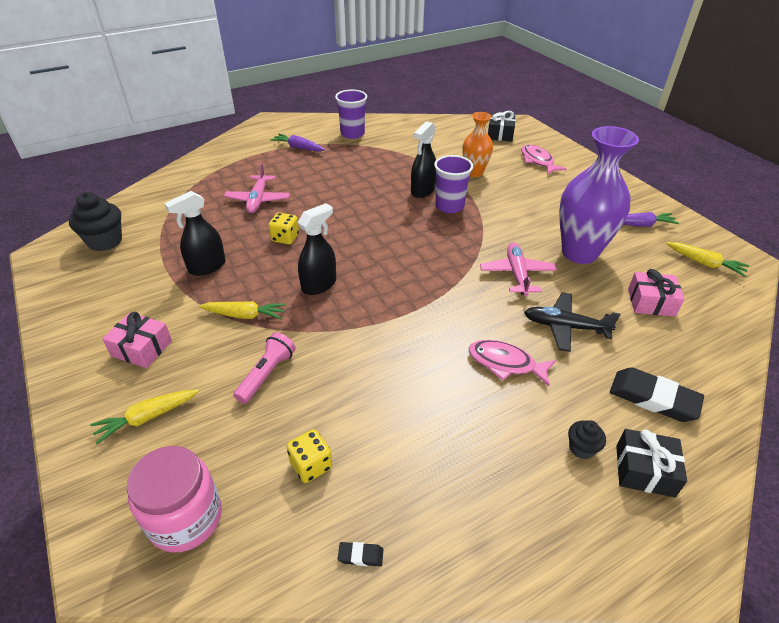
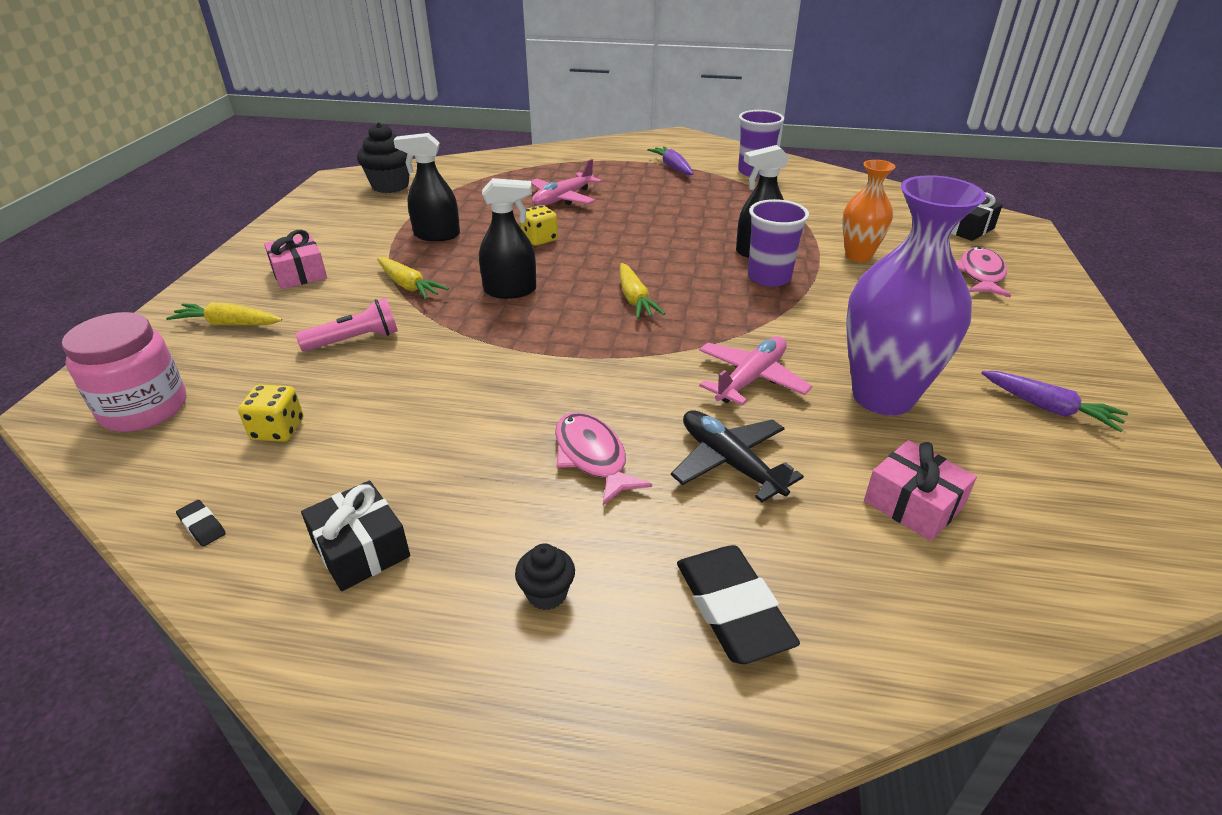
camera: 40 degrees right, 5 degrees down
black gift [616,429,687,498] -> black gift moved to [301,480,410,591]
yellow carrot [666,242,749,277] -> yellow carrot moved to [619,263,665,319]

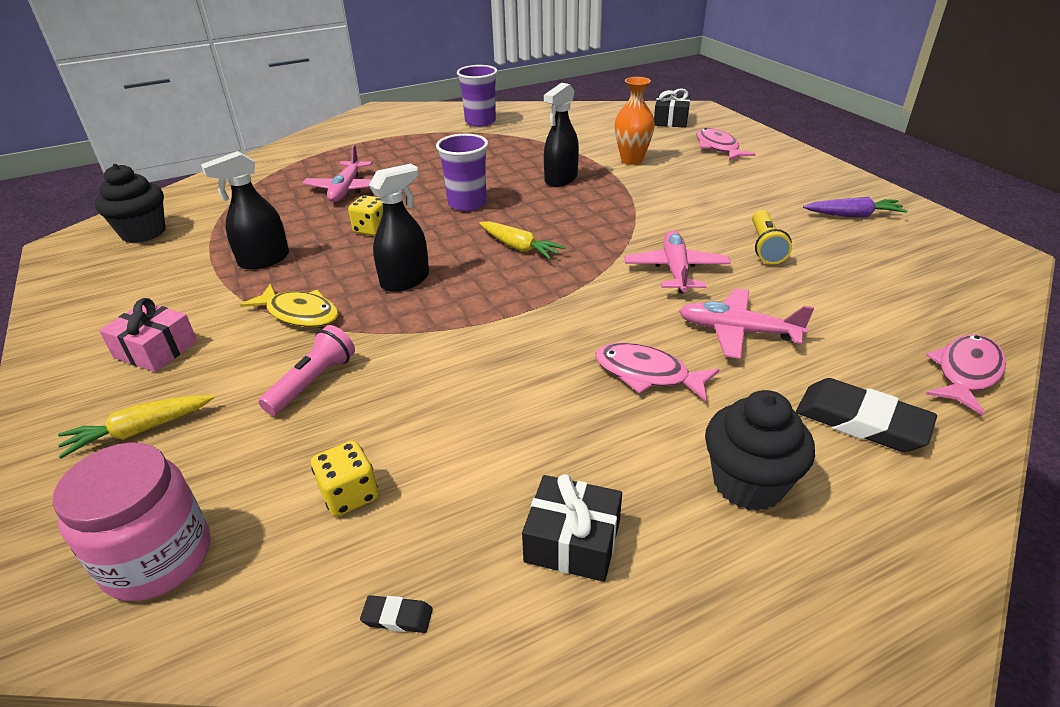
camera: 35 degrees left, 0 degrees up
yellow carrot [377,257,449,300] -> yellow fish [240,284,339,327]
black cupcake [515,543,575,610] -> black cupcake [705,390,815,511], size x1.89
purple carrot [647,146,693,175] -> none
black plane [671,410,804,503] -> pink plane [679,288,814,359]
purple cup [748,199,809,287] -> purple cup moved to [436,134,488,211]
purple vase [846,175,986,416] -> yellow flashlight [752,210,792,264]
pink gift [864,440,977,541] -> none
none -> pink fish [926,334,1006,415]

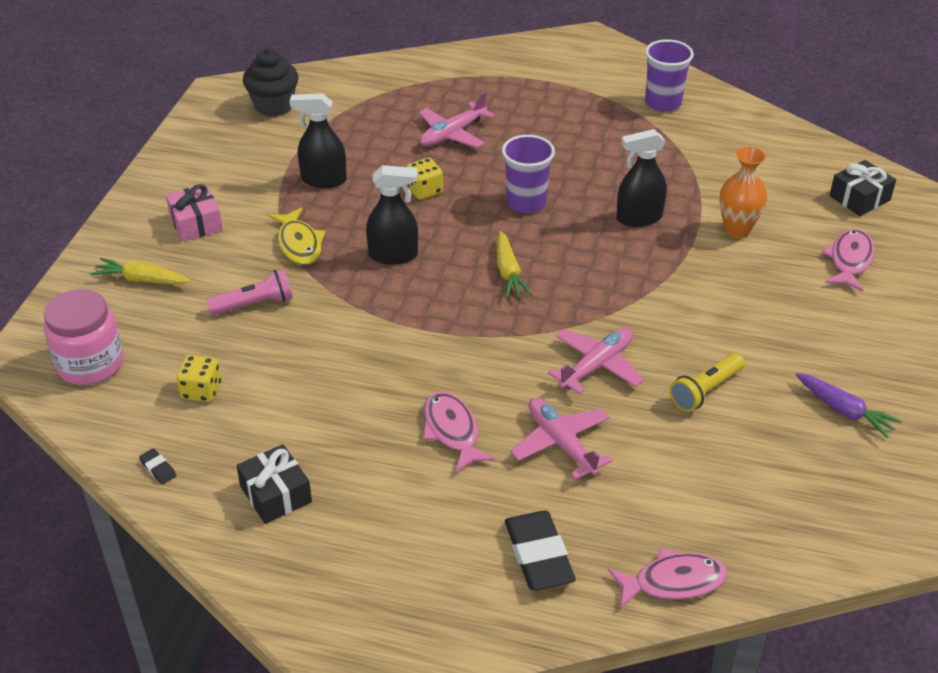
camera: 40 degrees right, 5 degrees up
black cupcake [705,390,815,511] -> none

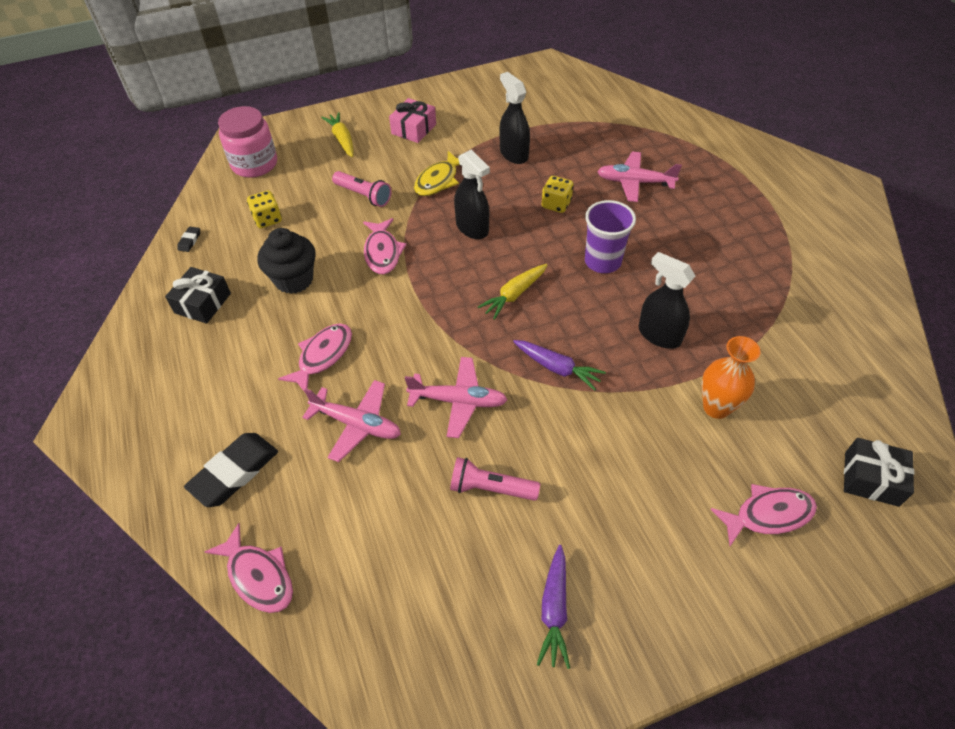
camera: 55 degrees right, 10 degrees up
black cupcake [243,48,299,117] -> black cupcake moved to [258,228,316,294]
pink plane [511,397,613,479] -> pink plane turned 90 degrees clockwise [302,380,401,462]
purple cup [645,39,694,112] -> none
yellow flashlight [670,353,745,412] -> pink flashlight [450,457,540,501]
none -> pink fish [363,218,407,274]
none -> purple carrot [513,340,606,391]

